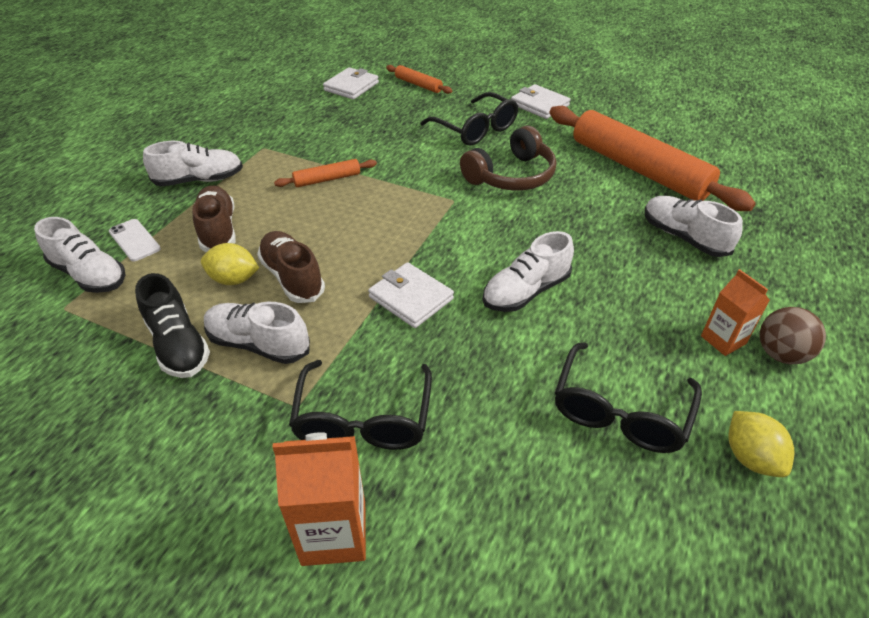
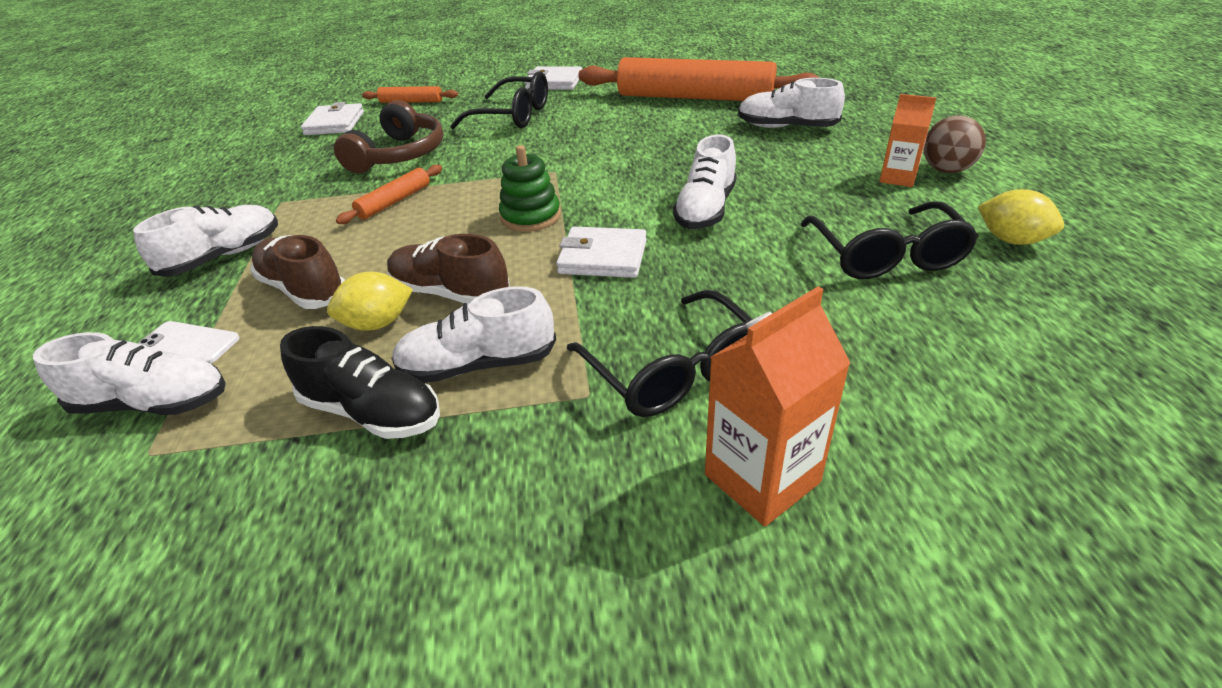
camera: 30 degrees left, 5 degrees down
brown headphones [460,126,556,191] -> brown headphones moved to [334,100,444,173]
none -> green stacking toy [499,145,561,232]

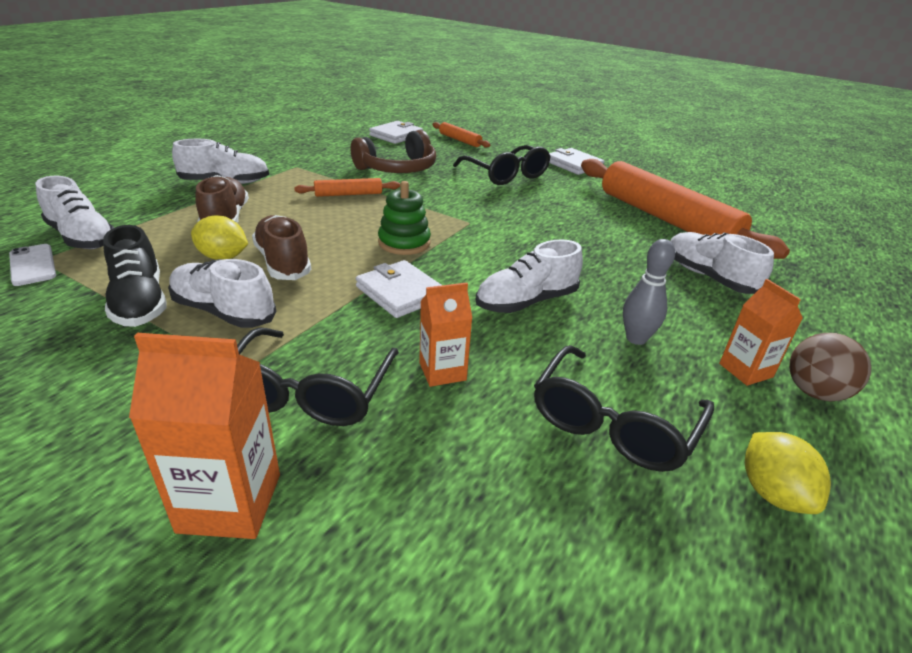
camera: 35 degrees right, 5 degrees down
white phone [138,321,240,363] -> white phone moved to [9,244,56,286]
none -> orange carton [419,282,472,387]
none -> grey bowling pin [623,239,675,345]

